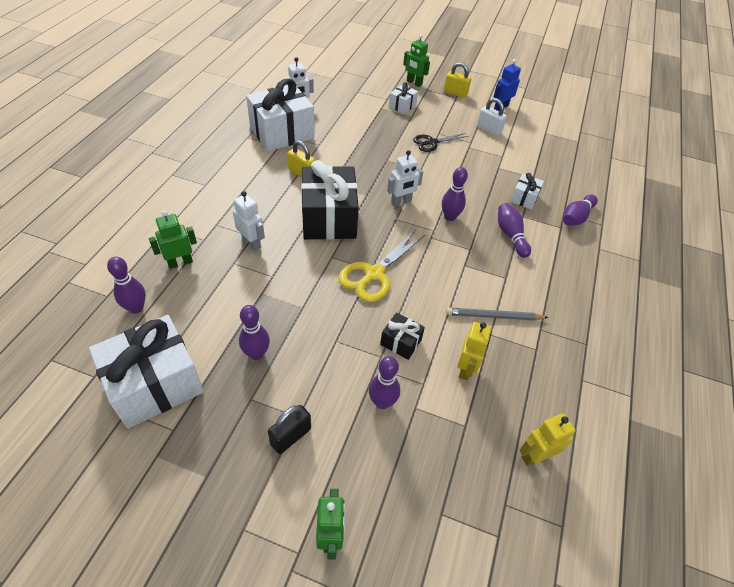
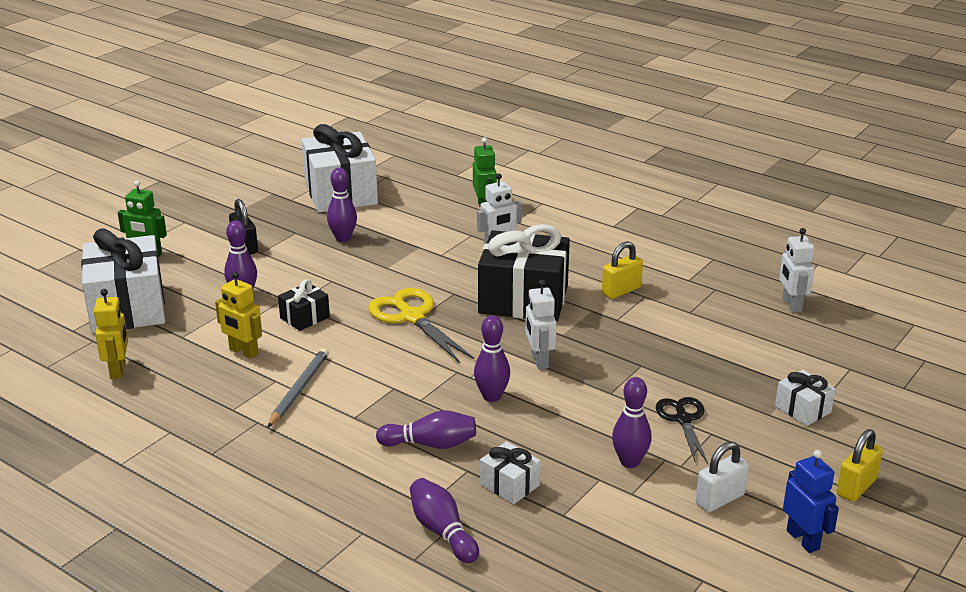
camera: 110 degrees right, 20 degrees down
purple bowling pin [107,257,146,314] -> purple bowling pin moved to [612,377,652,468]
white gift [246,78,315,152] -> white gift moved to [81,228,165,333]
green robot [403,34,430,87] -> none

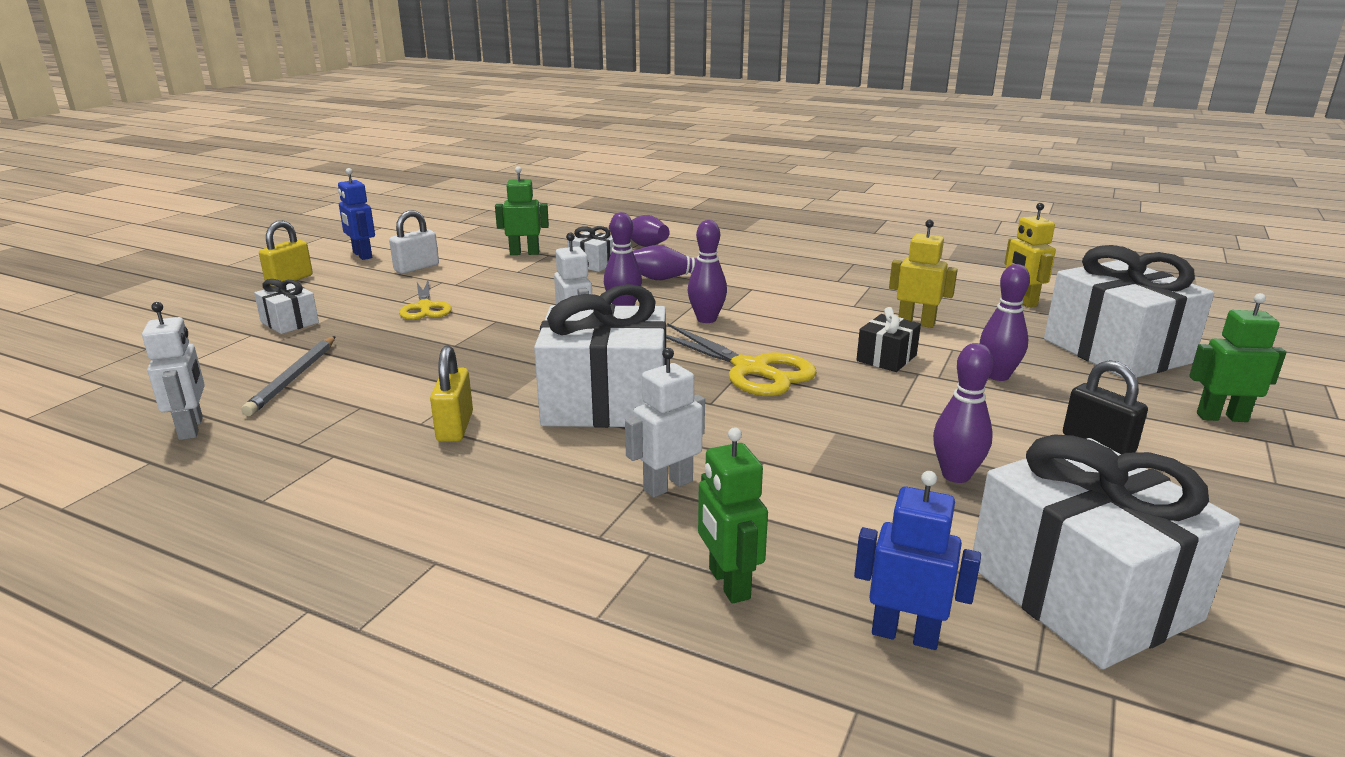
camera: 170 degrees right, 5 degrees down
grey pencil [267,348,329,428] -> grey pencil moved to [241,336,336,416]
black gift [478,224,570,322] -> white gift [534,284,666,428]
yellow padlock [602,241,643,299] -> yellow padlock turned 45 degrees counterclockwise [430,345,473,442]
purple bowling pin [612,377,652,468] -> purple bowling pin moved to [688,220,727,323]
black scissors [656,397,708,463] -> yellow scissors [399,281,452,320]
none -> green robot [495,166,549,255]
none -> blue robot [854,471,981,650]

